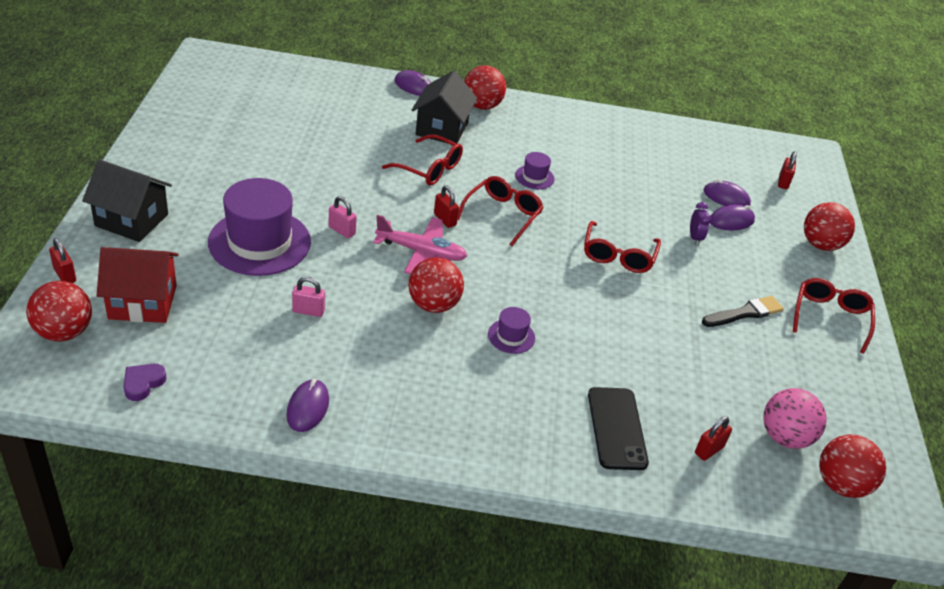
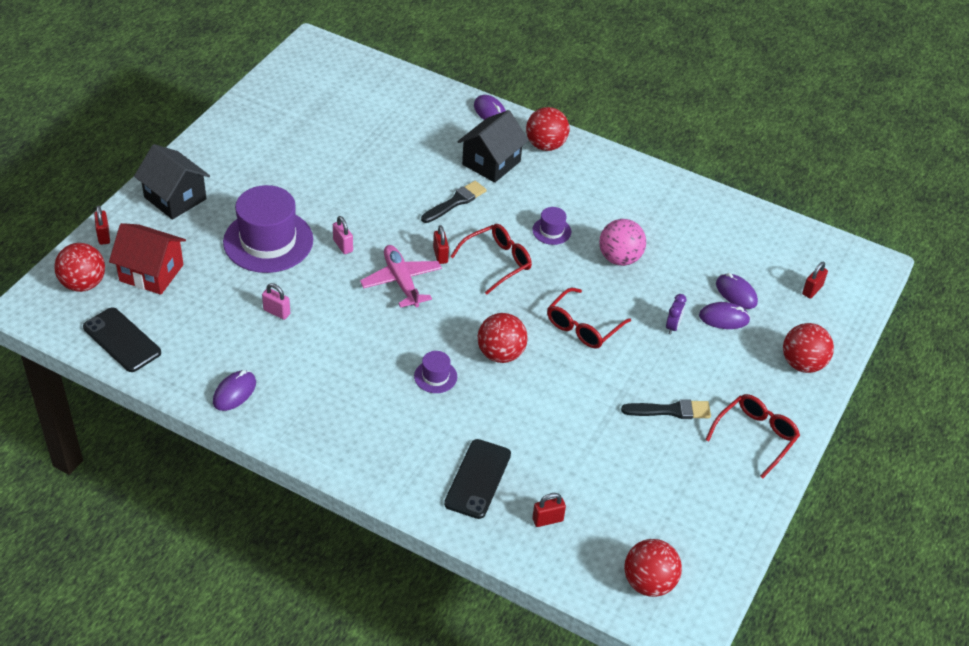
camera: 25 degrees right, 5 degrees up
purple heart [123,364,167,401] -> black phone [83,307,161,372]
pink plane [373,215,467,274] -> pink plane turned 150 degrees counterclockwise [360,245,442,308]
red glasses [382,134,463,186] -> black brush [421,181,487,223]
red ball [408,257,464,313] -> red ball moved to [478,313,528,363]
pink ball [763,388,827,449] -> pink ball moved to [599,219,646,266]

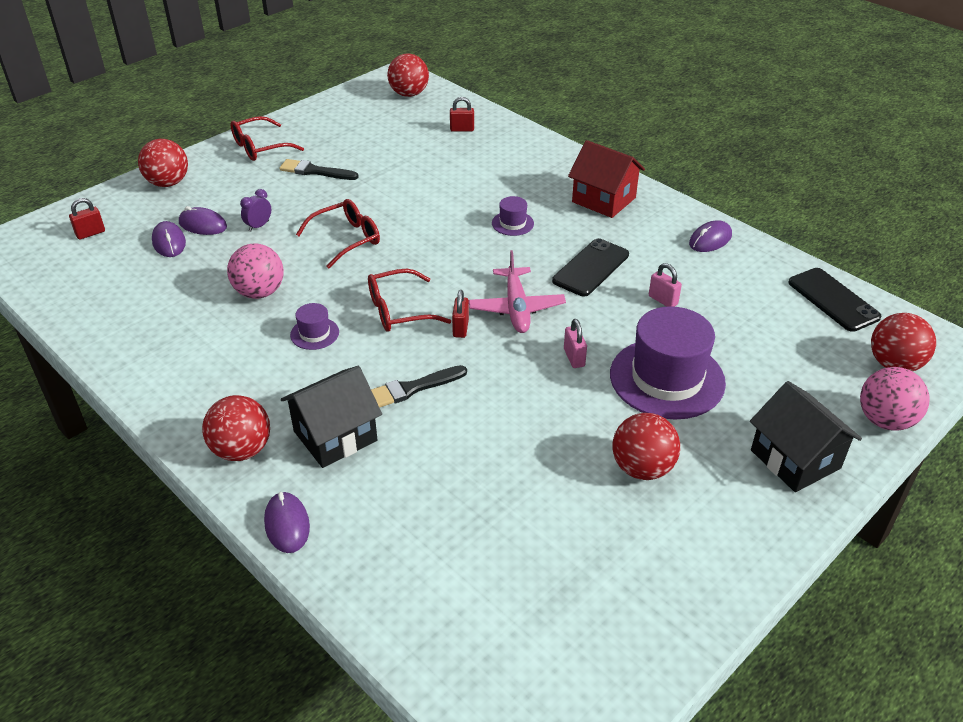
camera: 160 degrees left, 5 degrees down
red padlock [94,206,110,245] -> pink ball [860,367,930,431]
red house [109,223,186,295] -> red house moved to [568,140,645,218]
black phone [444,439,511,519] -> black phone moved to [552,238,629,297]
red ball [478,313,528,363] -> red ball moved to [612,413,680,480]

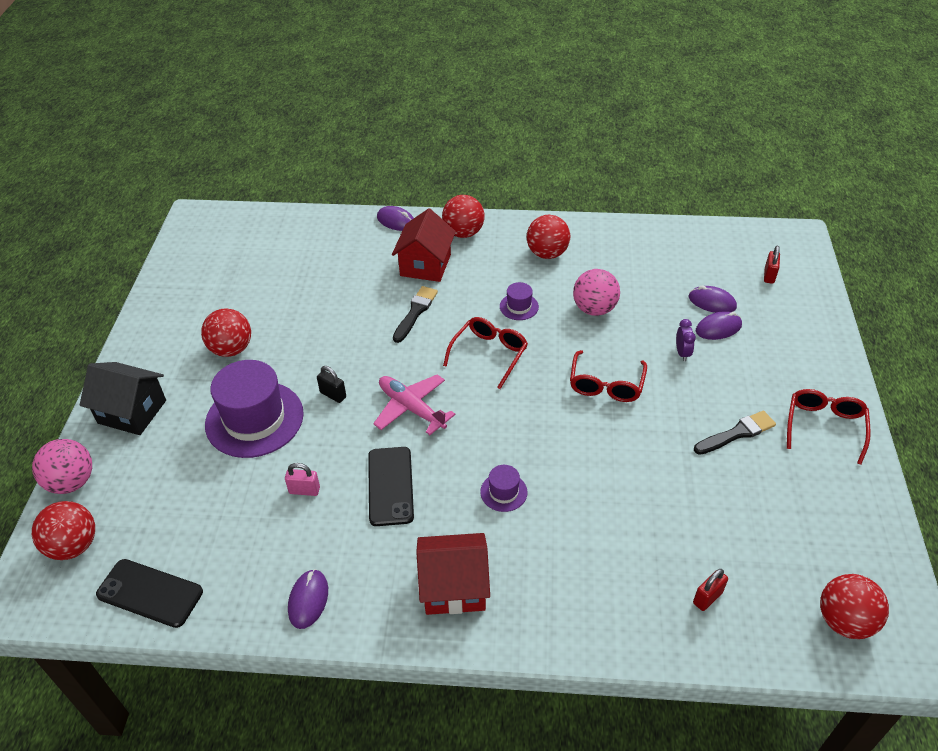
camera: 140 degrees right, 5 degrees up
red ball [138,139,188,187] -> red ball moved to [527,215,570,259]
black house [281,366,382,468] -> red house [392,208,456,282]
red padlock [452,290,469,338] -> none
pink padlock [564,319,587,368] -> black padlock [317,366,346,403]

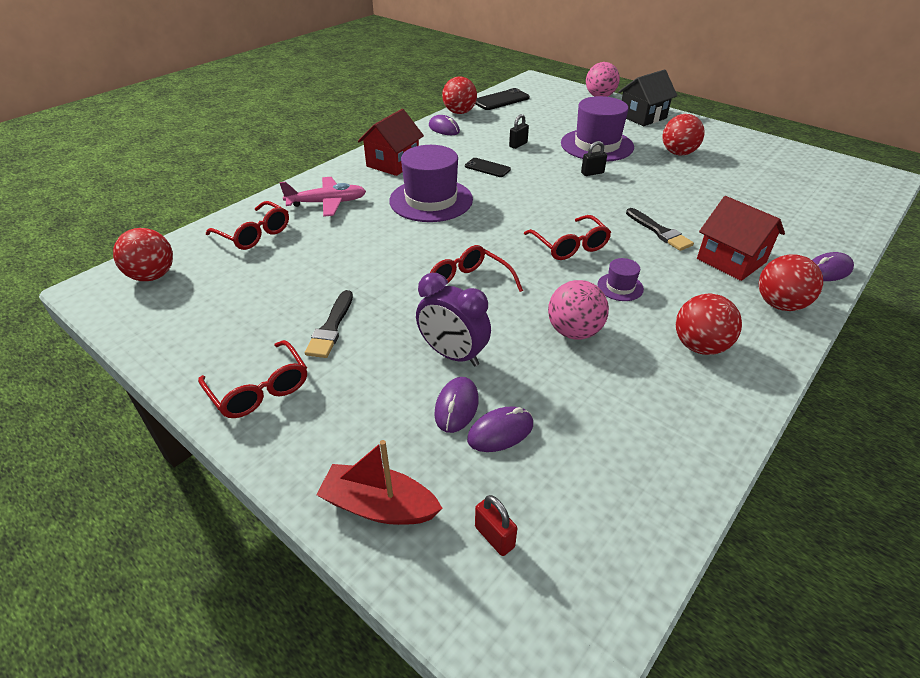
camera: 125 degrees right, 5 degrees down
red ball [32,501,95,560] -> red ball moved to [442,77,477,114]
pink padlock [285,463,320,496] -> black padlock [509,114,529,149]
black phone [368,447,414,526] -> black phone [465,158,511,177], size x0.65
pink plane [373,374,455,435] -> pink plane moved to [280,177,366,217]
purple hat [480,465,527,512] -> purple hat [389,145,473,222], size x2.23
purple clock [676,319,696,361] -> purple clock [416,273,491,367], size x1.94
red padlock [693,569,728,611] -> red glasses [206,201,289,250]
none -> red boat [316,440,443,525]

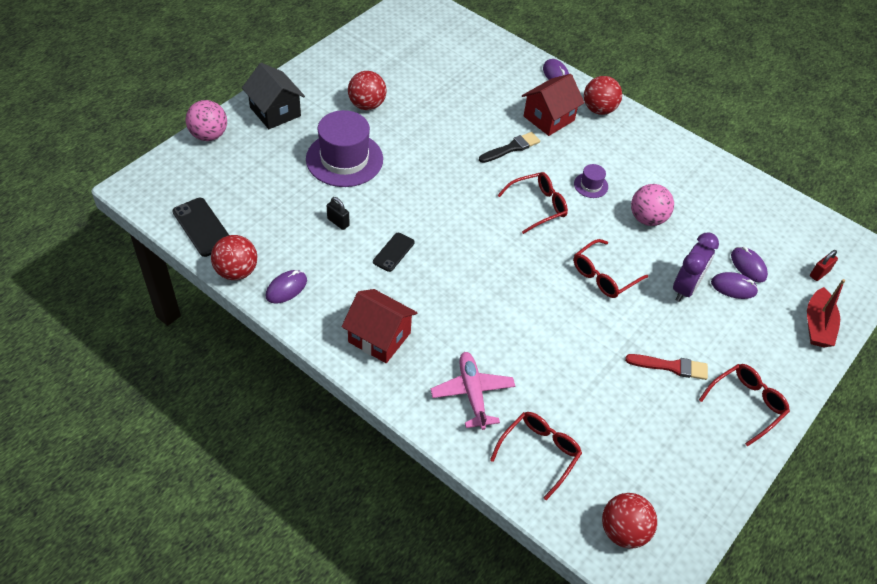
camera: 95 degrees left, 10 degrees up
black brush [305,290,353,358] -> red brush [625,354,708,380]
purple hat [389,145,473,222] -> none
black padlock [581,141,607,176] -> none
red ball [676,294,742,355] -> none

